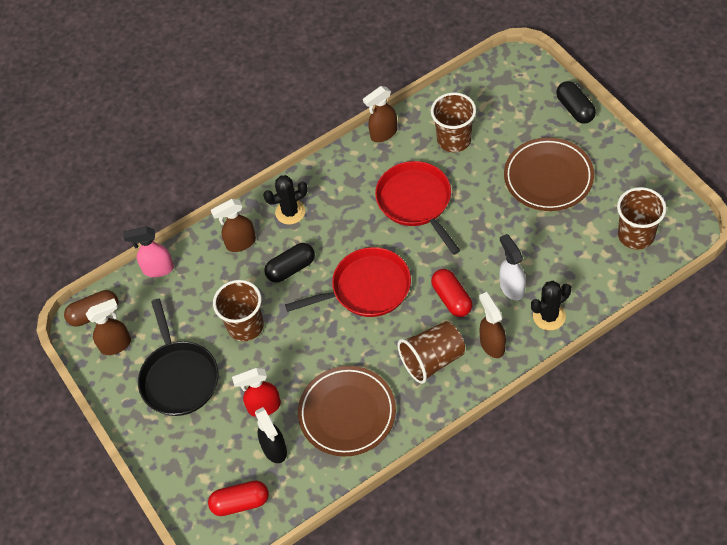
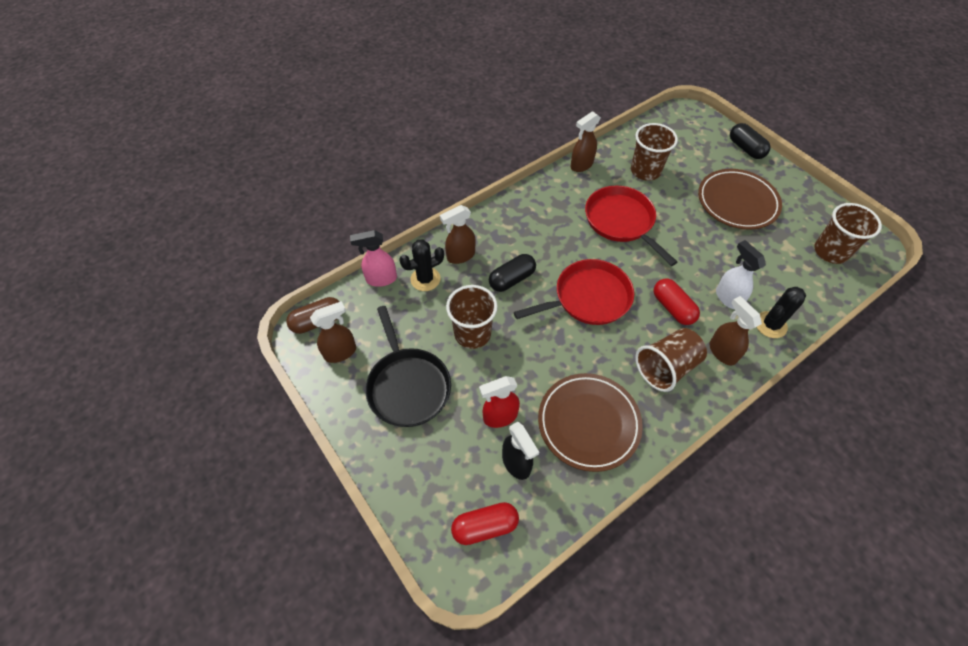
camera: 10 degrees left, 0 degrees up
black cactus [263,175,308,225] -> black cactus moved to [399,239,444,291]

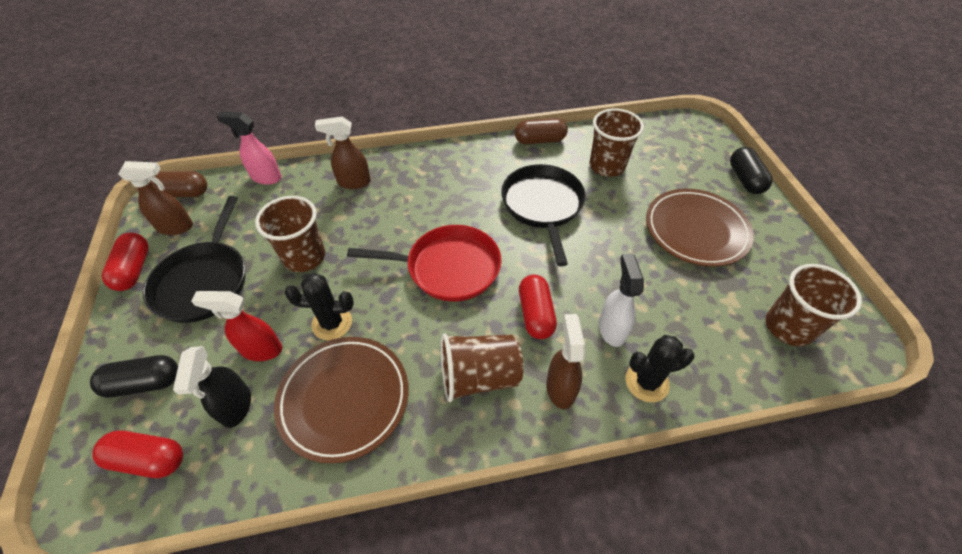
camera: 25 degrees right, 5 degrees down
black cactus [399,239,444,291] -> black cactus moved to [284,273,354,340]
black capsule [489,254,536,292] -> black capsule moved to [90,355,178,398]
brown spray bottle [571,111,601,172] -> brown capsule [515,118,568,144]
red pan [585,186,677,266] -> black pan [501,164,586,266]
none -> red capsule [102,233,149,291]

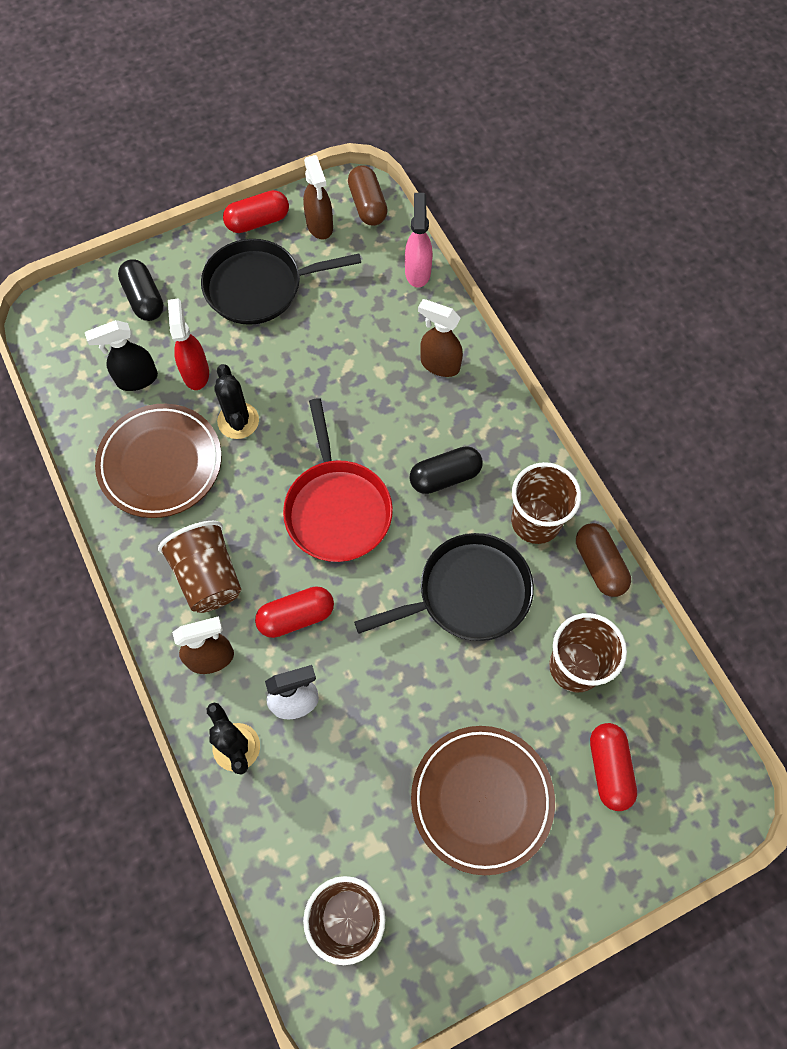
camera: 75 degrees right, 15 degrees up
red capsule [92,430,183,478] -> red capsule moved to [590,723,637,811]
brown cup [255,196,325,272] -> brown cup moved to [511,462,581,544]
brown spray bottle [315,116,371,189] -> brown spray bottle turned 45 degrees counterclockwise [418,299,463,377]
black capsule [730,147,773,194] -> black capsule moved to [410,446,483,494]

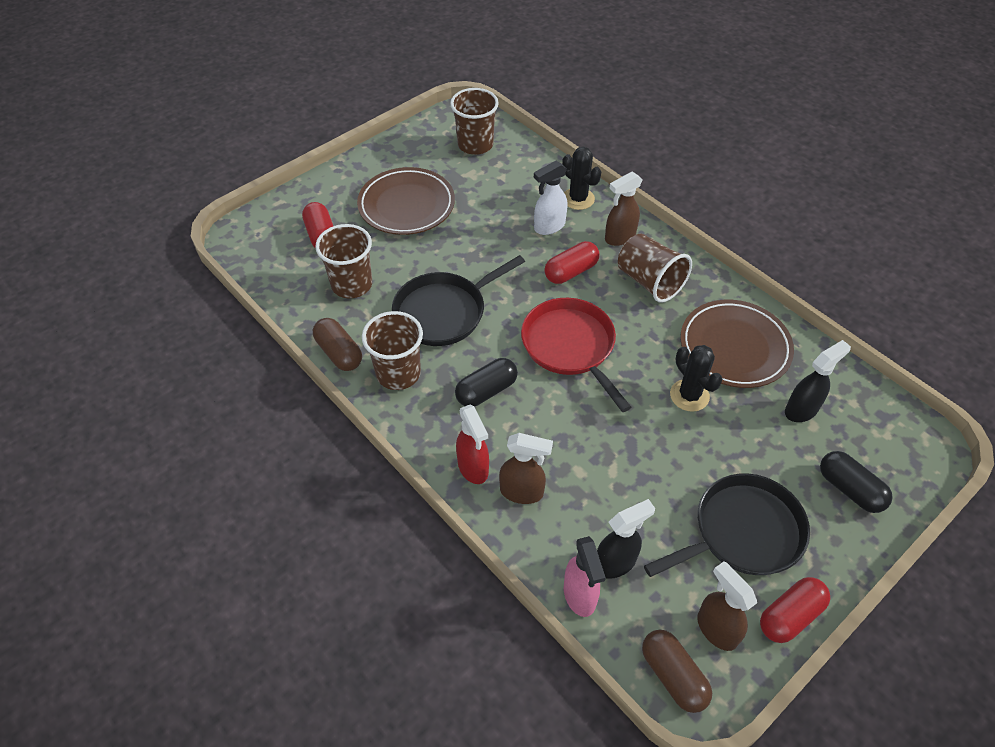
camera: 165 degrees right, 15 degrees down
red spray bottle [168,298,209,390] -> red spray bottle moved to [456,404,489,484]
none -> black spray bottle [597,499,655,579]

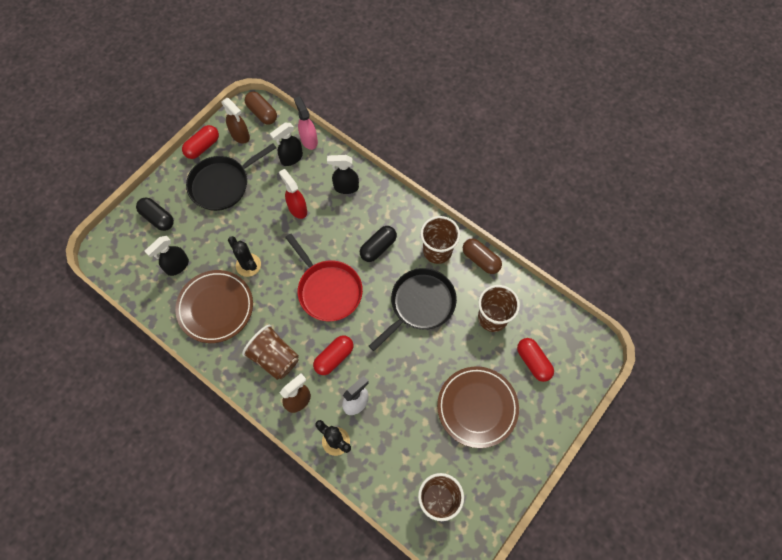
camera: 170 degrees right, 15 degrees up
red spray bottle [456,404,489,484] -> red spray bottle moved to [279,169,307,219]
brown spray bottle [499,433,553,504] -> black spray bottle [327,155,359,194]

